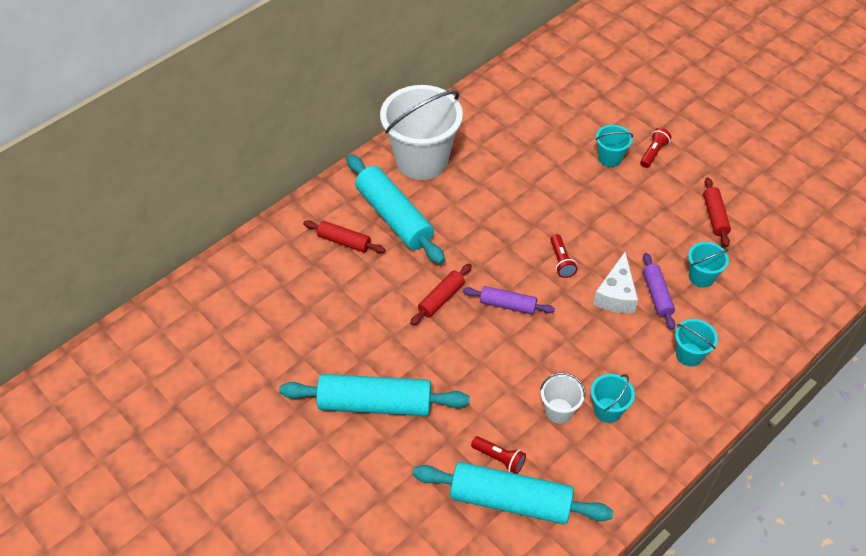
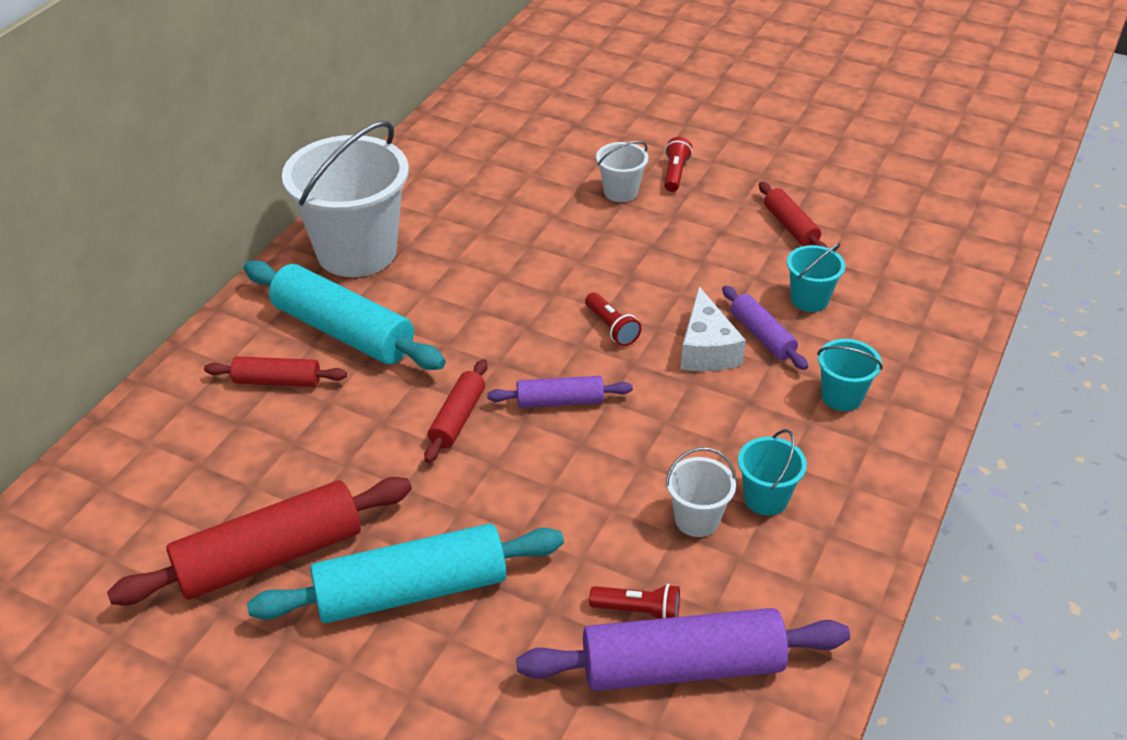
camera: 20 degrees left, 10 degrees down
turquoise rolling pin [412,462,613,524] -> purple rolling pin [516,608,850,691]
turquoise bucket [595,125,633,167] -> white bucket [596,141,648,202]
none -> red rolling pin [107,477,412,605]

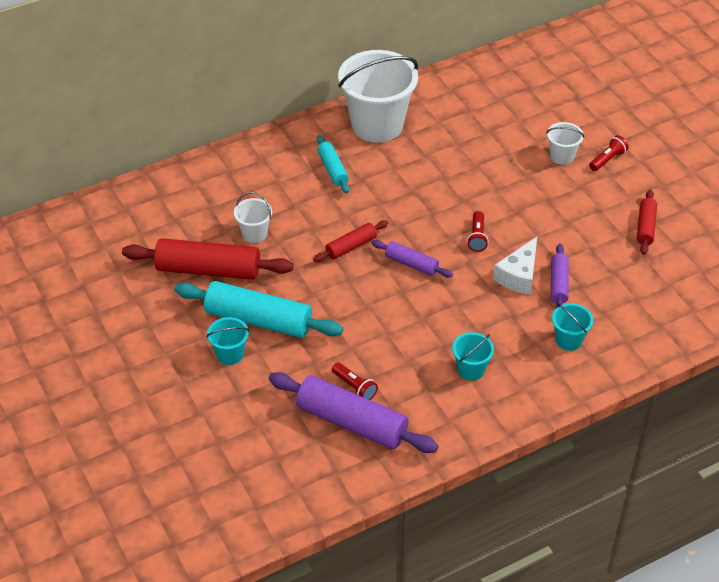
camera: 35 degrees right, 5 degrees up
red rolling pin [204,356,347,387] -> none
turquoise rolling pin [244,260,446,370] -> turquoise rolling pin [317,135,349,193], size x0.53
white bucket [666,447,737,537] -> white bucket moved to [234,192,272,243]
turquoise bucket [787,243,845,312] -> turquoise bucket moved to [206,317,249,365]

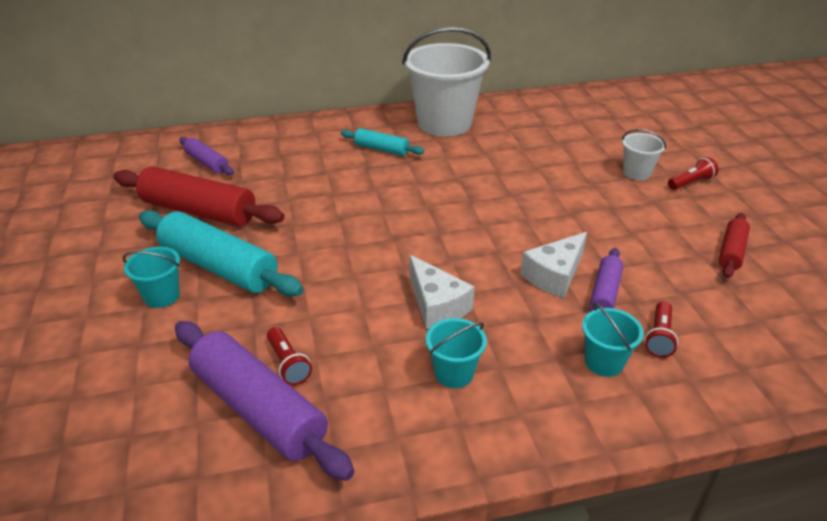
camera: 15 degrees right, 10 degrees down
white bucket [234,192,272,243] -> none
red rolling pin [313,220,388,262] -> none
turquoise rolling pin [317,135,349,193] -> turquoise rolling pin turned 60 degrees counterclockwise [341,128,424,156]
purple rolling pin [372,240,453,277] -> purple rolling pin moved to [179,137,234,175]
red flashlight [467,211,488,252] -> red flashlight moved to [645,301,678,358]
none -> white cheese [409,255,475,330]

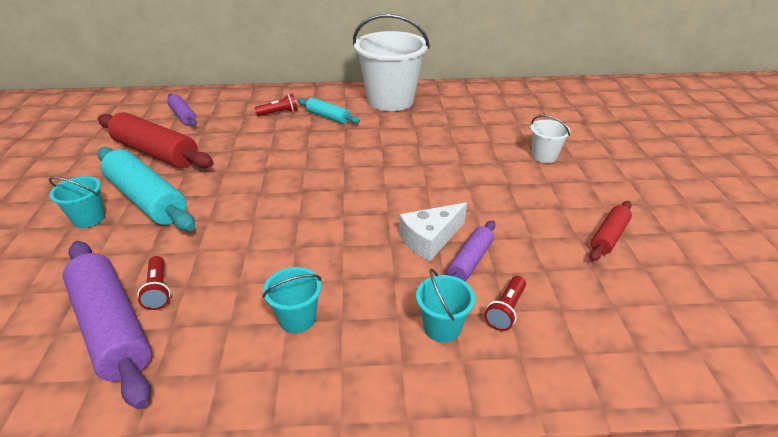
camera: 10 degrees right, 0 degrees up
white cheese [409,255,475,330] -> none
red flashlight [668,157,718,190] -> red flashlight moved to [255,94,298,116]

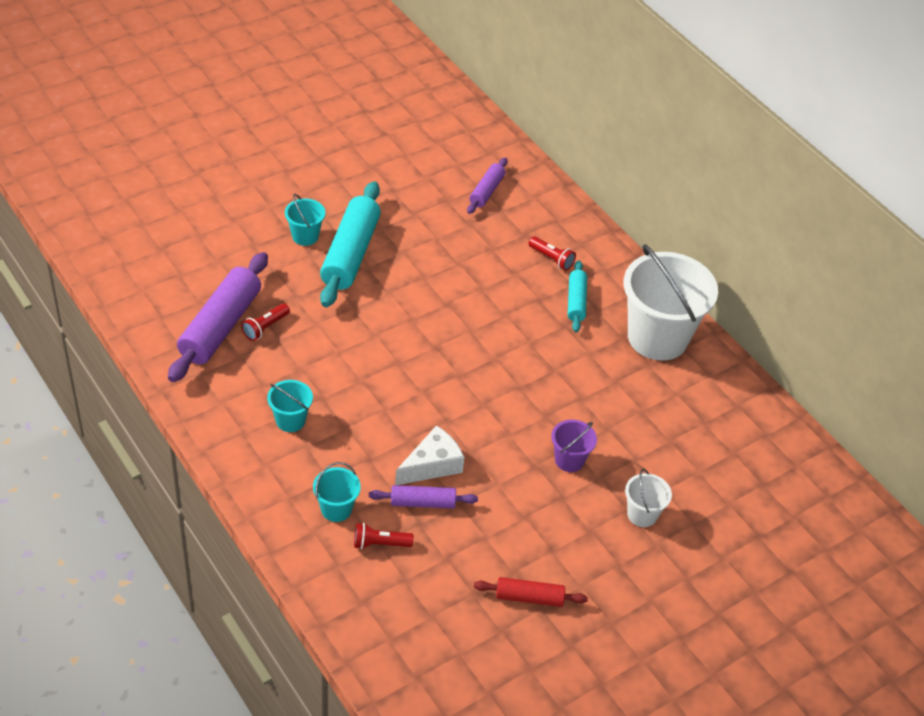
camera: 55 degrees right, 10 degrees up
red rolling pin [98,112,214,168] -> none
white cheese [399,202,467,262] -> white cheese turned 120 degrees clockwise [395,425,464,485]
none -> purple bucket [551,420,597,472]

